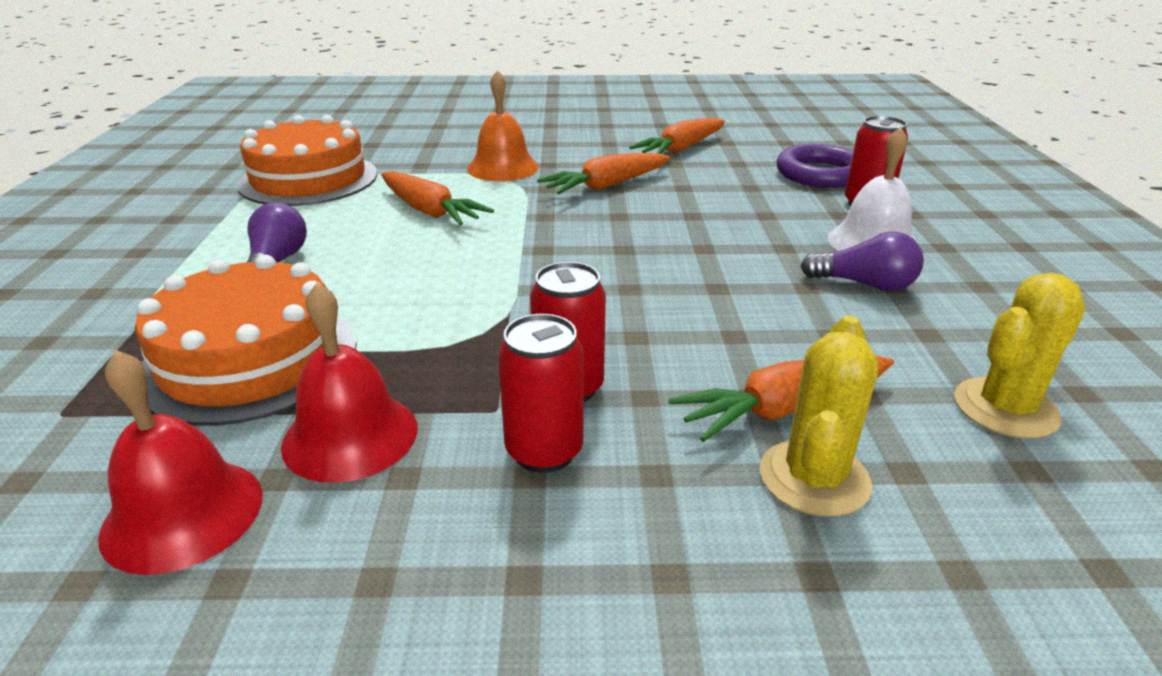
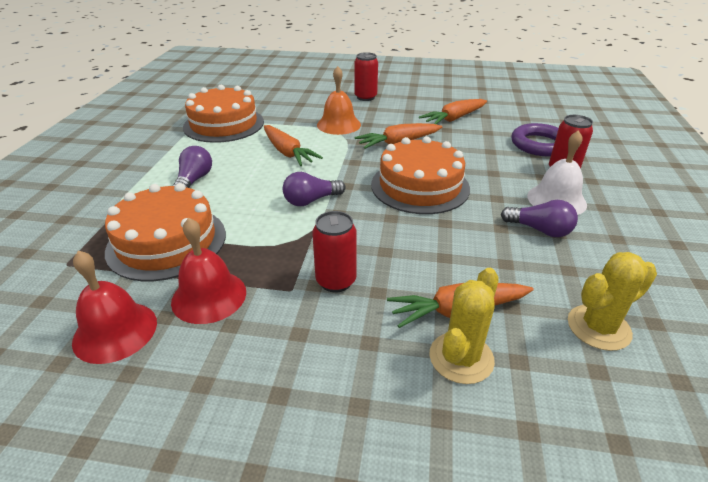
camera: 10 degrees right, 5 degrees up
red can [498,314,584,473] -> red can moved to [354,52,378,101]
none -> purple light bulb [283,172,346,206]
none -> orange cake [371,136,470,214]

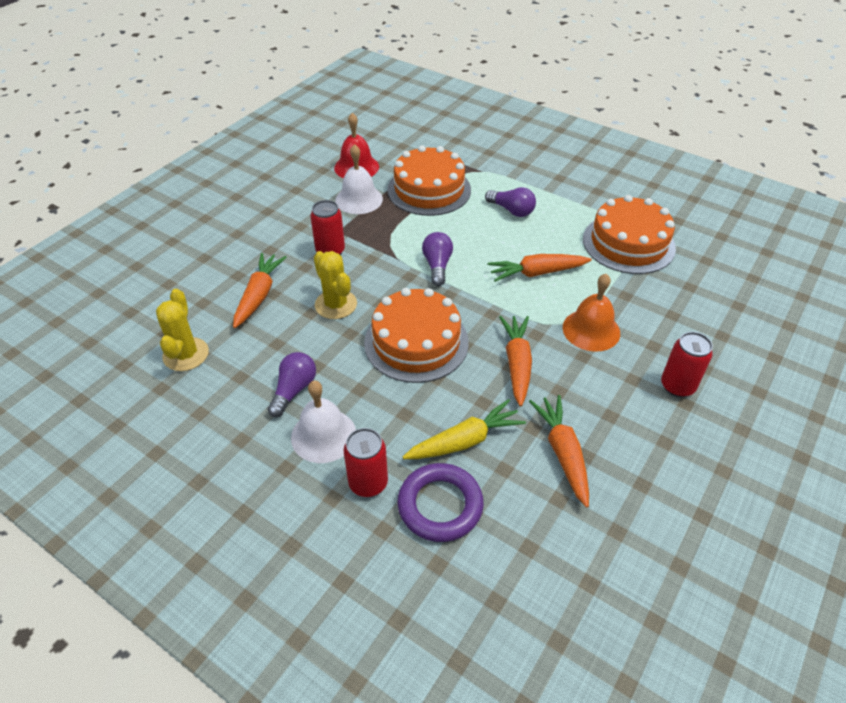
camera: 115 degrees right, 10 degrees up
red bell [171,217,246,324] -> white bell [335,144,383,214]
yellow cactus [429,268,499,384] -> yellow cactus moved to [314,251,357,319]
purple light bulb [501,200,578,237] -> purple light bulb turned 150 degrees clockwise [267,352,316,417]
none -> yellow carrot [403,399,526,459]

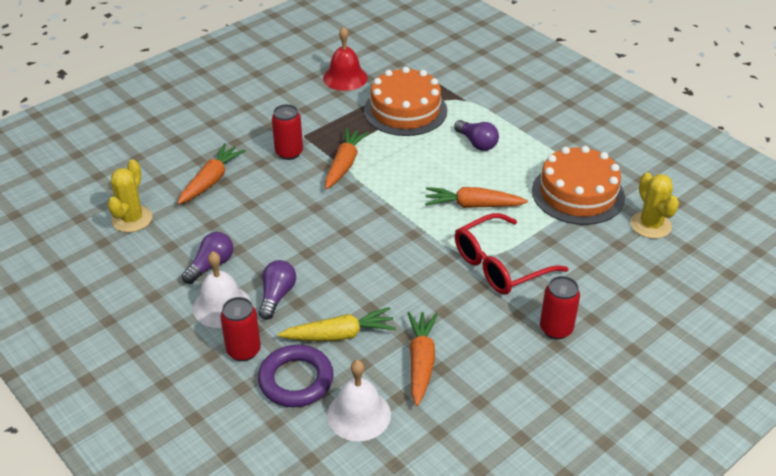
camera: 15 degrees right, 5 degrees down
yellow cactus [314,251,357,319] -> yellow cactus moved to [630,173,679,239]
white bell [335,144,383,214] -> white bell moved to [327,360,391,441]
orange cake [364,288,469,383] -> none
purple light bulb [422,232,453,286] -> purple light bulb moved to [259,260,296,320]
orange carrot [499,316,532,406] -> orange carrot moved to [325,128,369,189]
orange bell [563,274,620,352] -> red glasses [455,213,569,295]

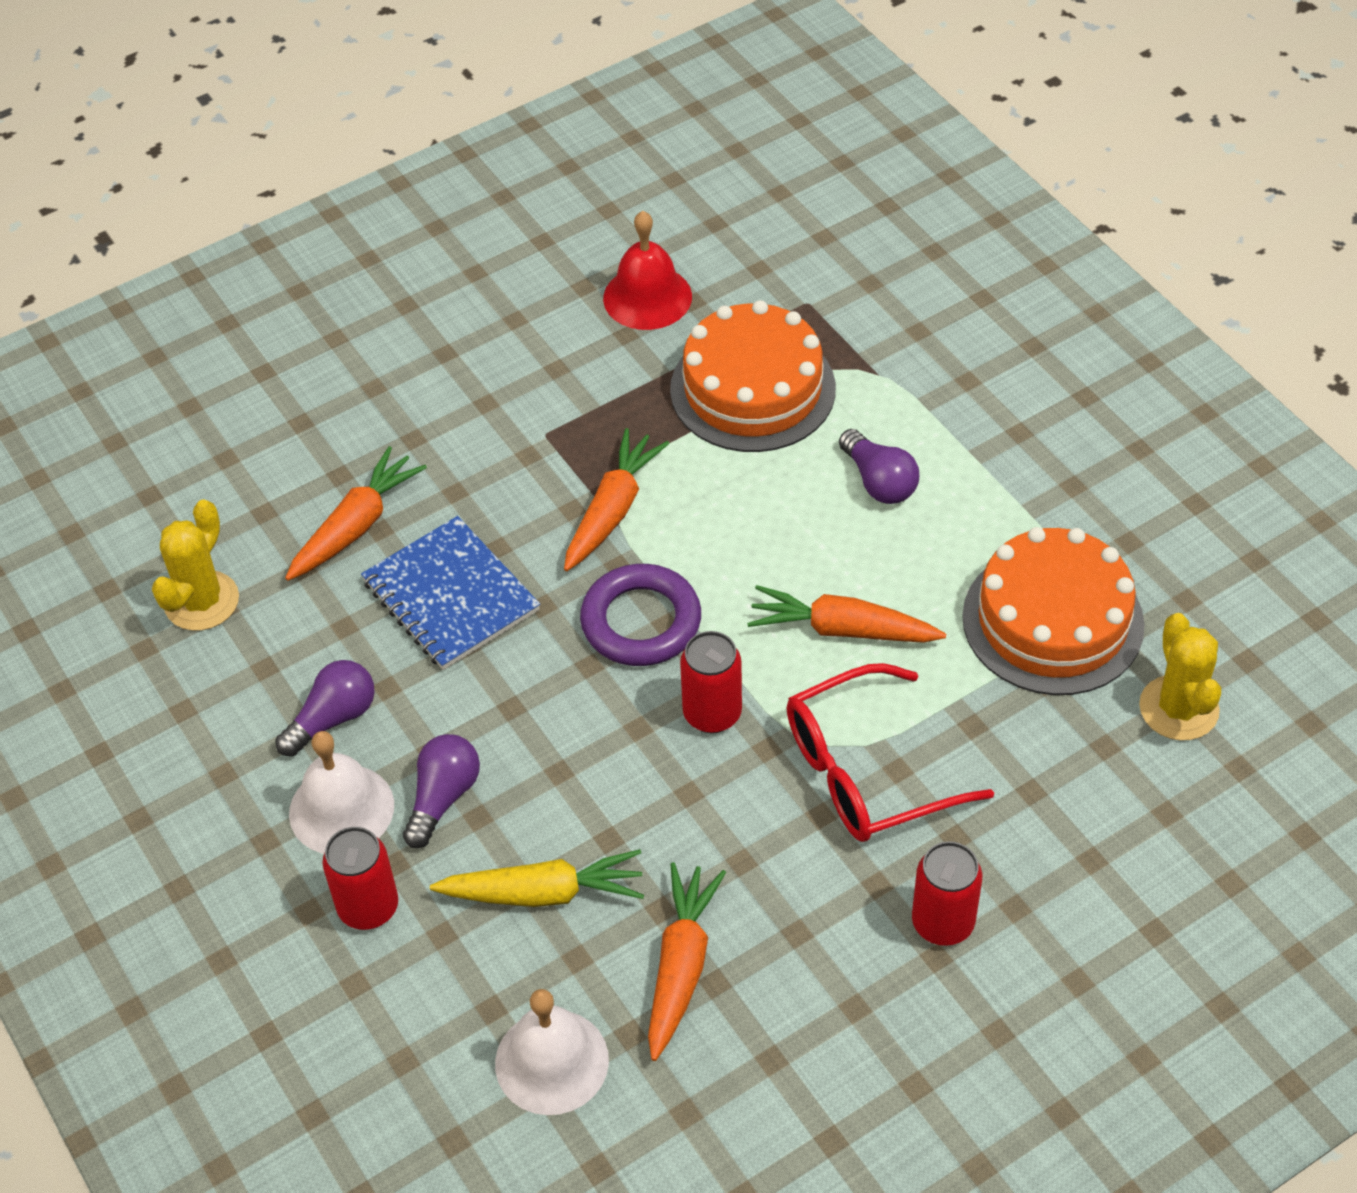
camera: 10 degrees right, 10 degrees up
purple ring [258,345,334,407] -> purple ring moved to [580,564,701,666]
red can [272,104,303,160] -> red can moved to [680,631,742,733]
none -> blue notebook [361,516,540,670]

